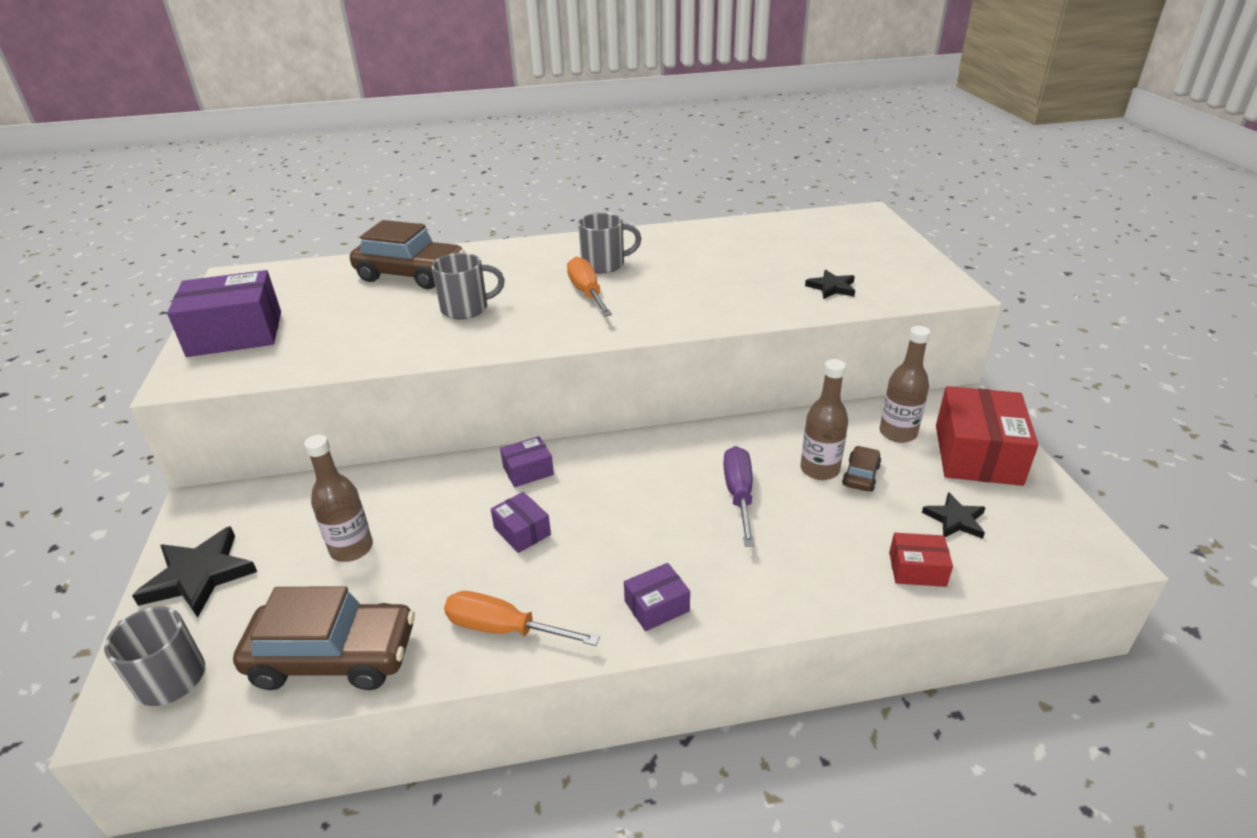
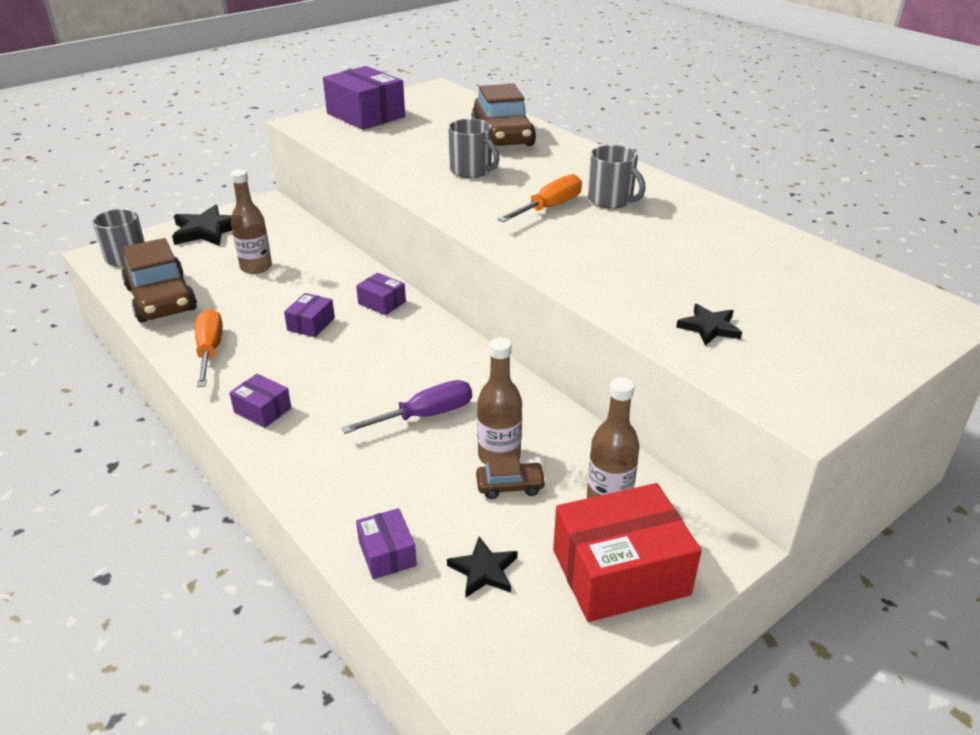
camera: 60 degrees right, 0 degrees up
red box [889,533,953,587] -> purple box [356,508,417,579]

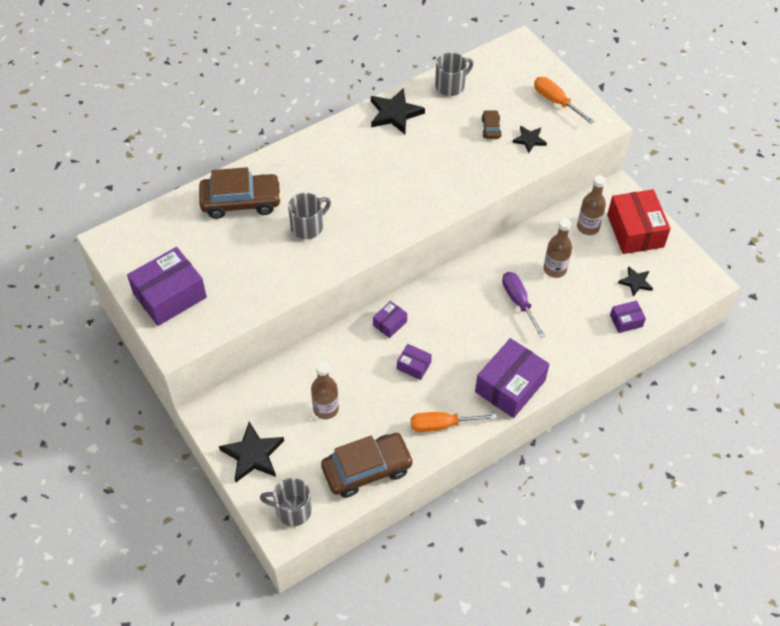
camera: 85 degrees left, 20 degrees up
purple box [229,374,292,428] -> purple box [475,338,549,418], size x2.04
brown car [476,456,546,499] -> brown car moved to [482,110,501,139]
orange screwdriver [498,174,582,222] -> orange screwdriver moved to [534,77,594,124]
grey mug [588,145,646,209] -> grey mug moved to [435,52,473,96]
none -> black star [371,88,425,134]

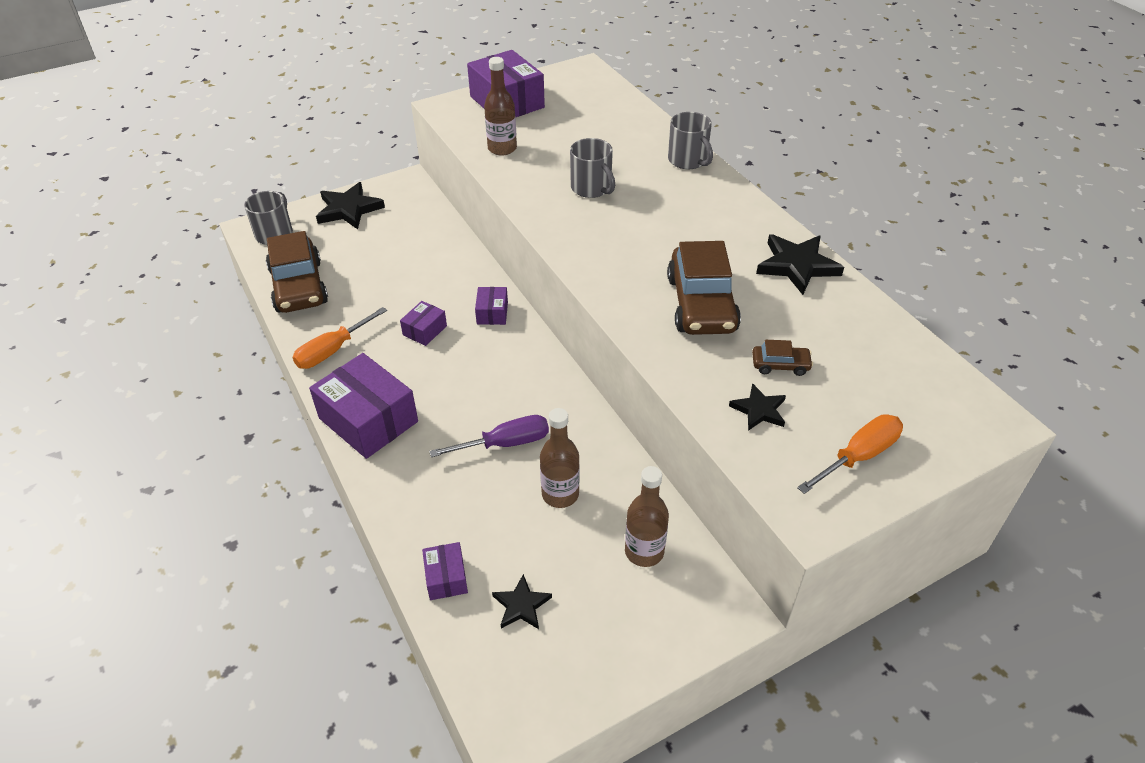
camera: 95 degrees right, 10 degrees down
brown car [199,167,282,219] -> brown car moved to [667,241,741,335]
brown bottle [311,362,339,419] -> brown bottle moved to [484,57,517,156]
purple box [373,301,407,338] -> purple box turned 45 degrees clockwise [475,287,508,325]
orange screwdriver [411,412,497,432] -> orange screwdriver turned 135 degrees counterclockwise [293,307,387,369]
grey mug [435,52,473,96] -> grey mug moved to [668,112,713,169]
red box [607,189,671,254] -> none

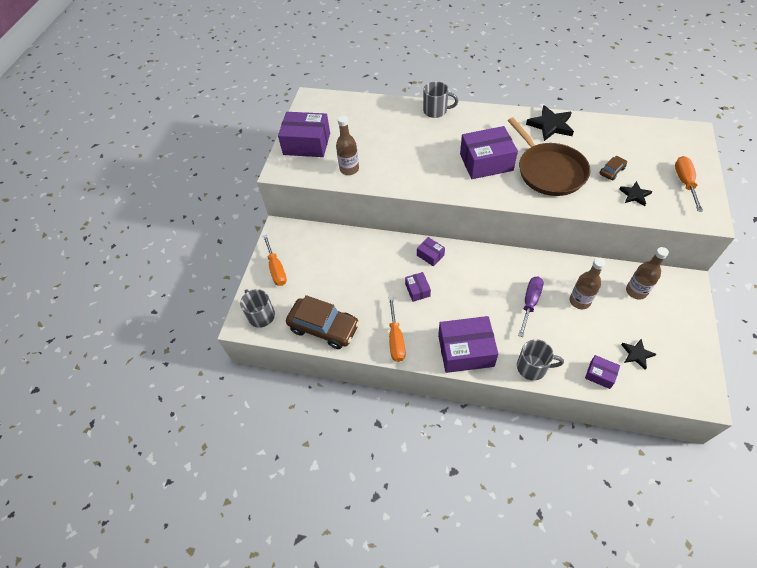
camera: 45 degrees left, 10 degrees up
black star [316,182,385,229] -> orange screwdriver [263,234,287,286]
grey mug [570,138,615,198] -> grey mug moved to [517,339,564,381]
brown car [667,241,741,335] -> brown pan [508,118,591,196]
none -> purple box [460,126,518,179]

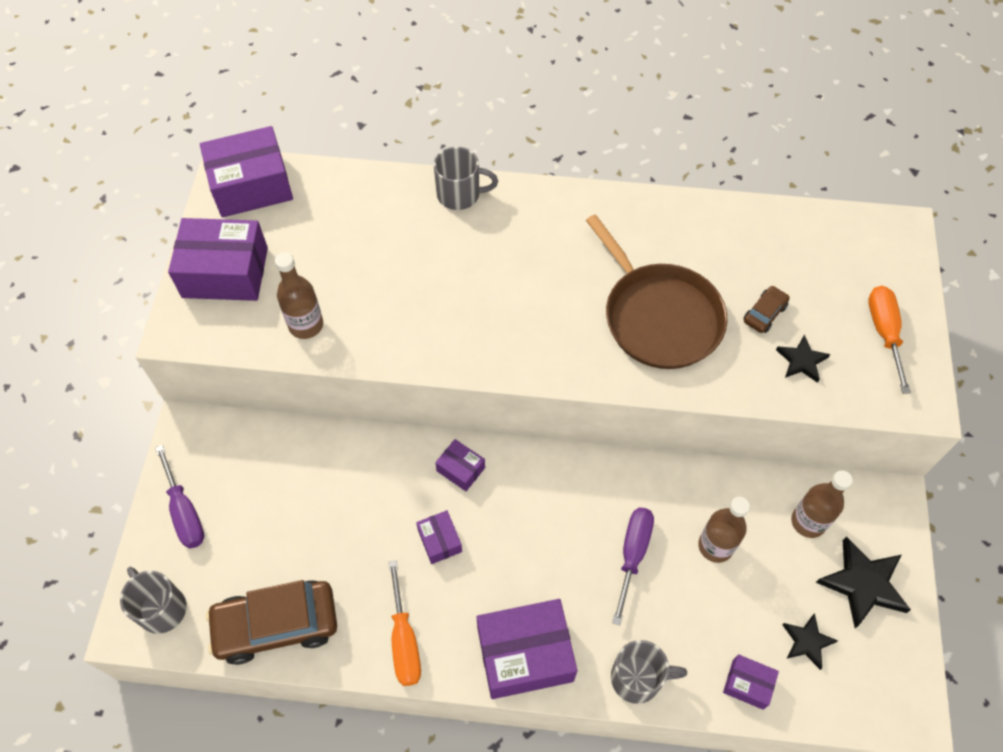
camera: 10 degrees left, 5 degrees up
orange screwdriver [263,234,287,286] -> purple screwdriver [155,445,204,549]
brown car [286,295,360,349] -> brown car turned 150 degrees clockwise [206,580,337,665]
purple box [460,126,518,179] -> purple box moved to [200,126,293,217]
black star [526,105,574,141] -> black star moved to [816,537,911,628]

